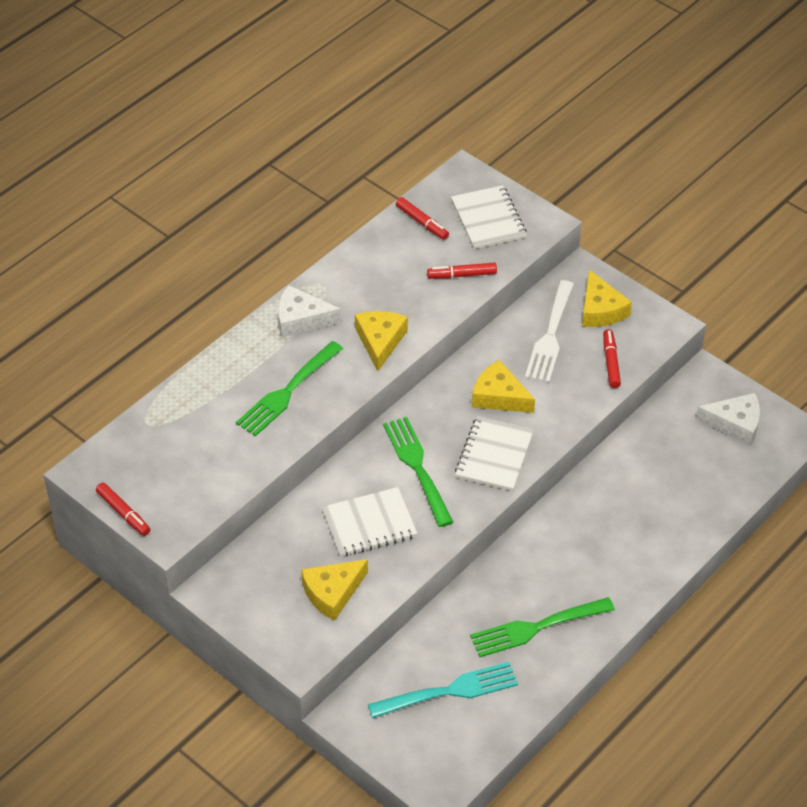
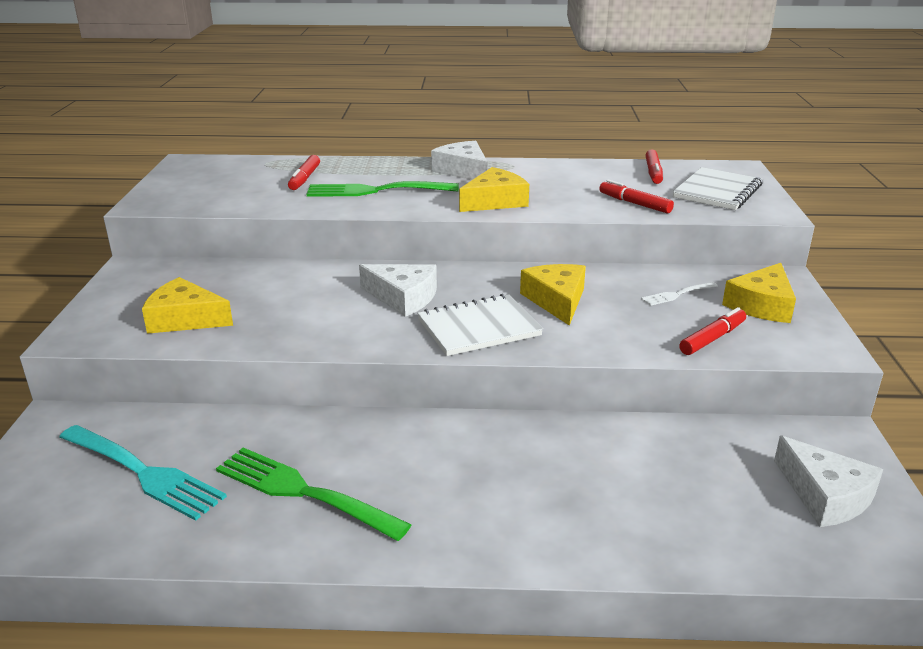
camera: 50 degrees right, 20 degrees down
red marker [96,483,151,536] -> red marker moved to [288,155,320,190]
white notebook [322,487,417,557] -> none
green fork [383,417,453,527] -> white cheese [359,264,437,317]
white fork [525,280,574,382] -> white fork [641,282,718,306], size x0.49

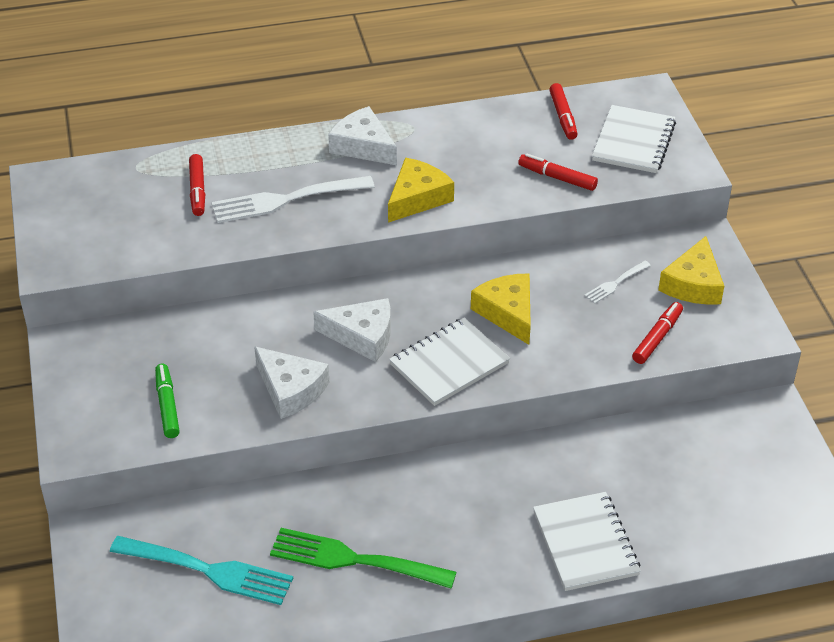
camera: 15 degrees left, 15 degrees up
yellow cheese [142,277,233,334] -> green marker [155,364,180,438]
green fork [306,181,459,197] -> white fork [212,176,375,223]
white cheese [774,436,883,527] -> white cheese moved to [254,346,329,419]
none -> white notebook [533,492,641,591]

